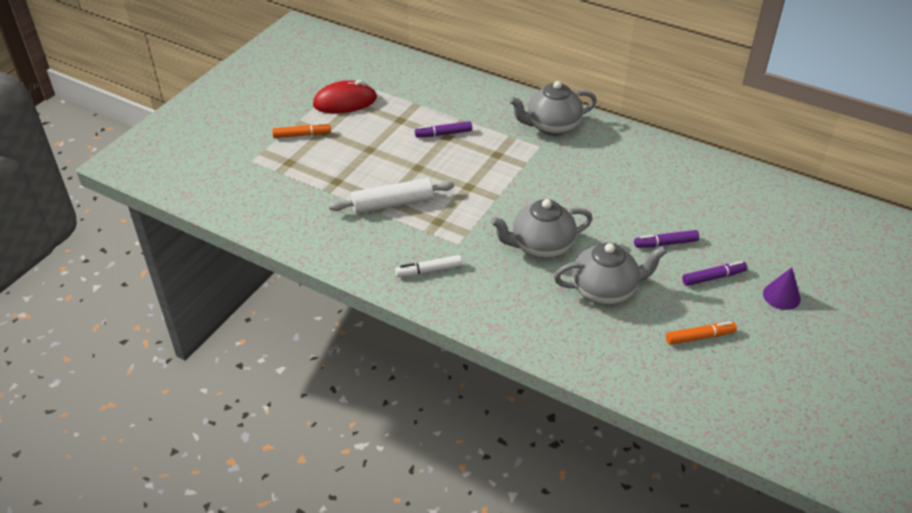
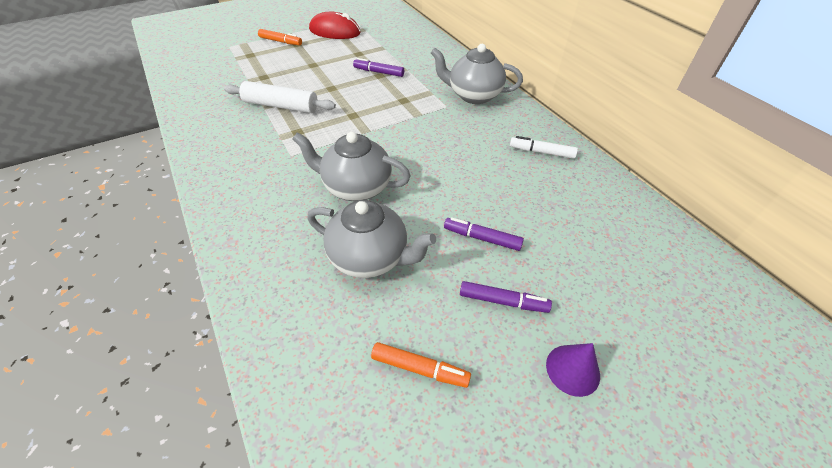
camera: 30 degrees right, 5 degrees up
white marker [395,255,462,277] -> white marker moved to [510,136,578,159]

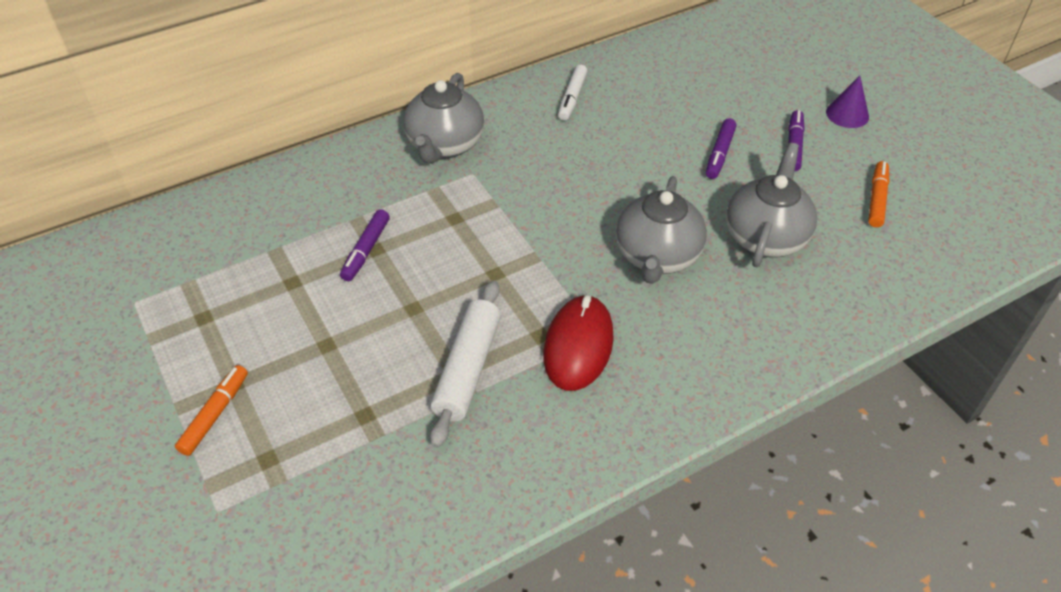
camera: 90 degrees left, 0 degrees up
red mouse [309,12,361,39] -> red mouse moved to [543,295,614,391]

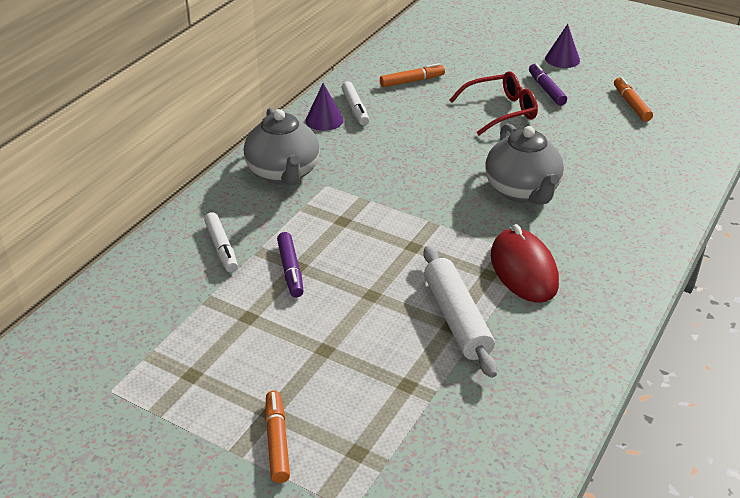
camera: 30 degrees left, 10 degrees down
purple marker [706,118,737,179] -> red glasses [450,71,538,135]
grey teapot [726,143,817,267] -> none
none -> white marker [204,212,238,273]
none -> purple cone [305,83,344,131]
none -> orange marker [380,63,445,87]

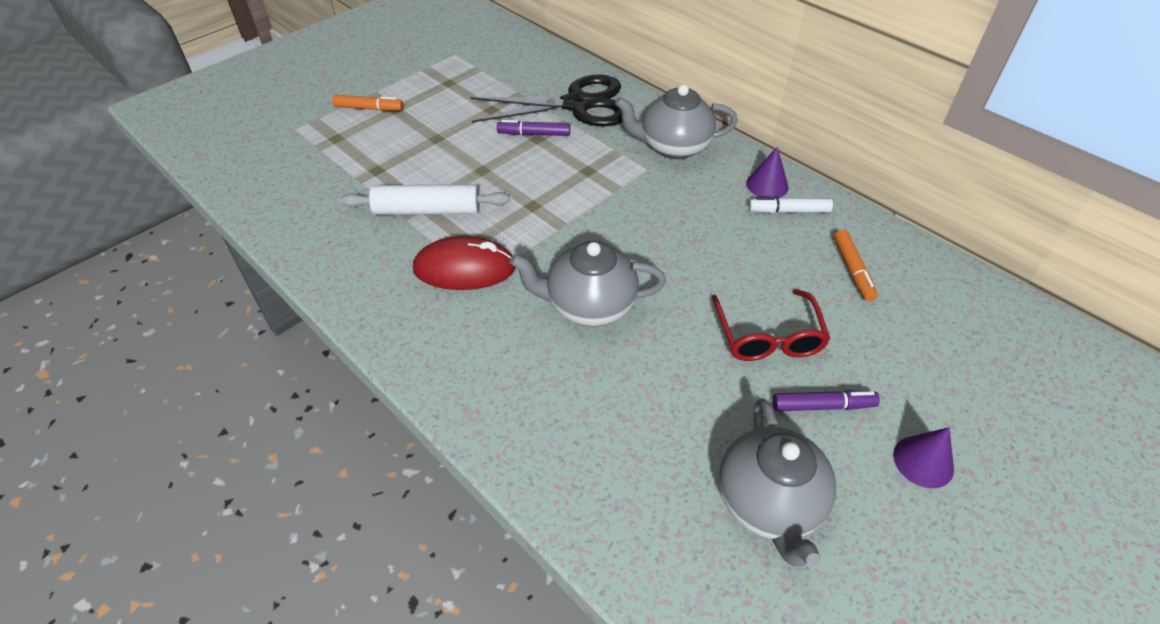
camera: 105 degrees right, 10 degrees up
white marker [204,212,238,273] -> black scissors [470,74,622,126]
orange marker [614,77,653,122] -> grey teapot [719,398,836,567]

